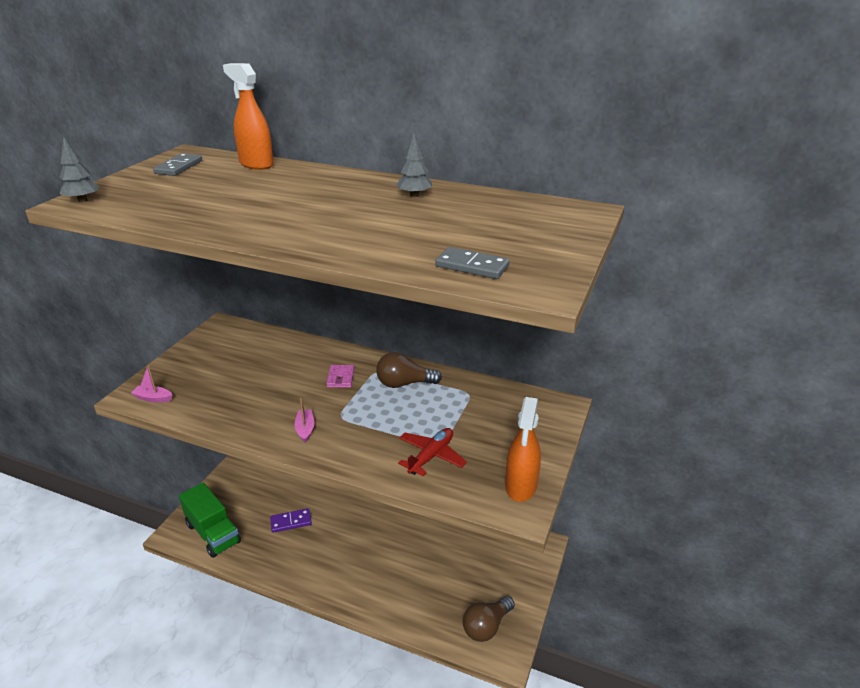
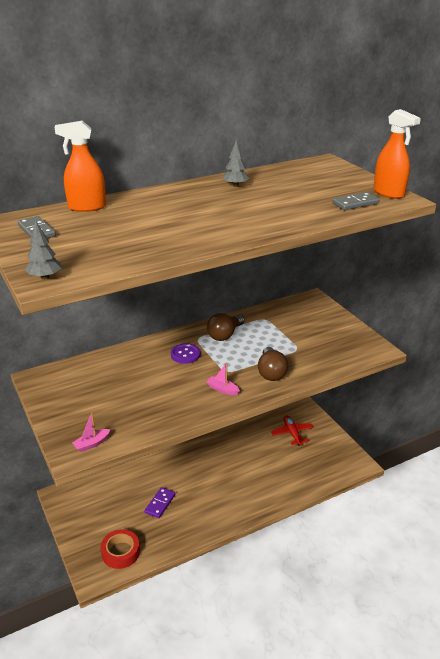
camera: 50 degrees left, 0 degrees up
green truck [179,483,241,558] -> red tape [101,529,140,569]
pink wallet [326,365,354,388] -> purple button [171,343,201,364]
red plane [398,428,467,477] -> red plane moved to [271,415,314,446]
brown light bulb [463,596,515,642] -> brown light bulb moved to [258,347,288,381]
orange spray bottle [505,397,541,502] -> orange spray bottle moved to [374,109,421,199]

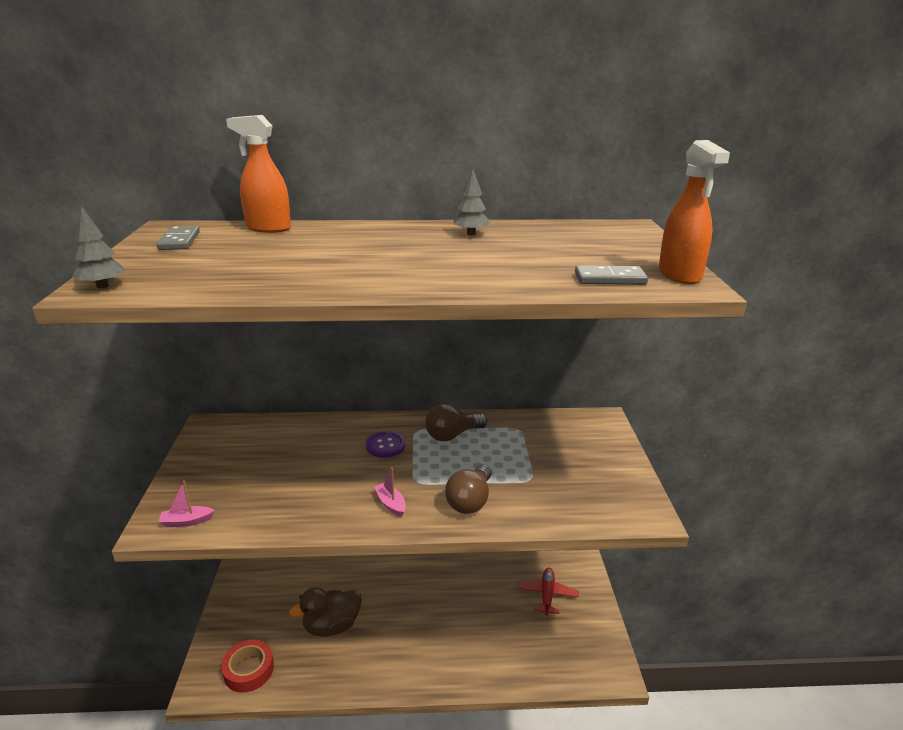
camera: 25 degrees right, 5 degrees down
purple domino [145,487,175,518] -> brown duck [289,587,362,637]

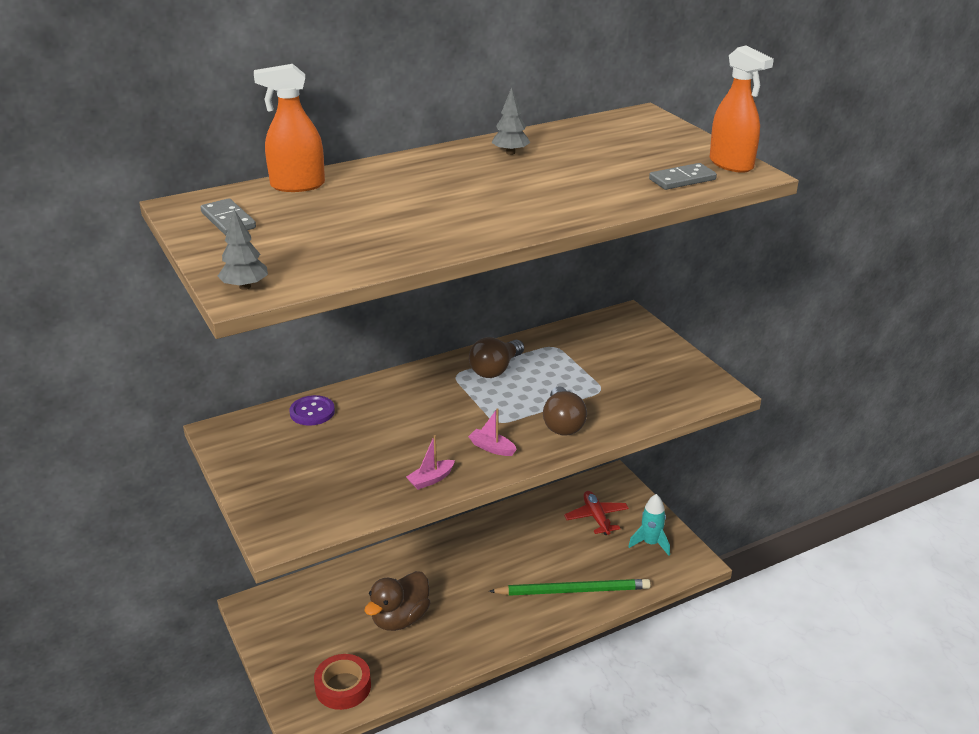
camera: 25 degrees left, 5 degrees up
pink boat [159,481,215,527] -> pink boat moved to [406,435,455,490]
purple button [366,431,405,458] -> purple button moved to [290,395,335,426]
none -> green pencil [489,579,651,596]
none -> turquoise rocket [628,494,670,556]

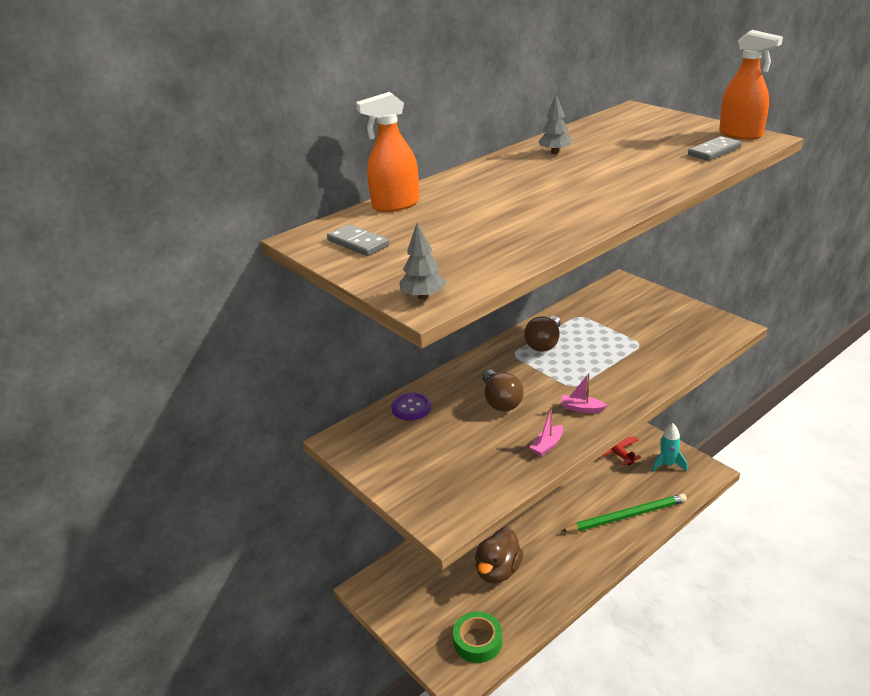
camera: 10 degrees left, 0 degrees up
red tape [314,654,371,710] -> green tape [453,611,502,663]
brown light bulb [543,386,587,436] -> brown light bulb moved to [482,369,523,411]

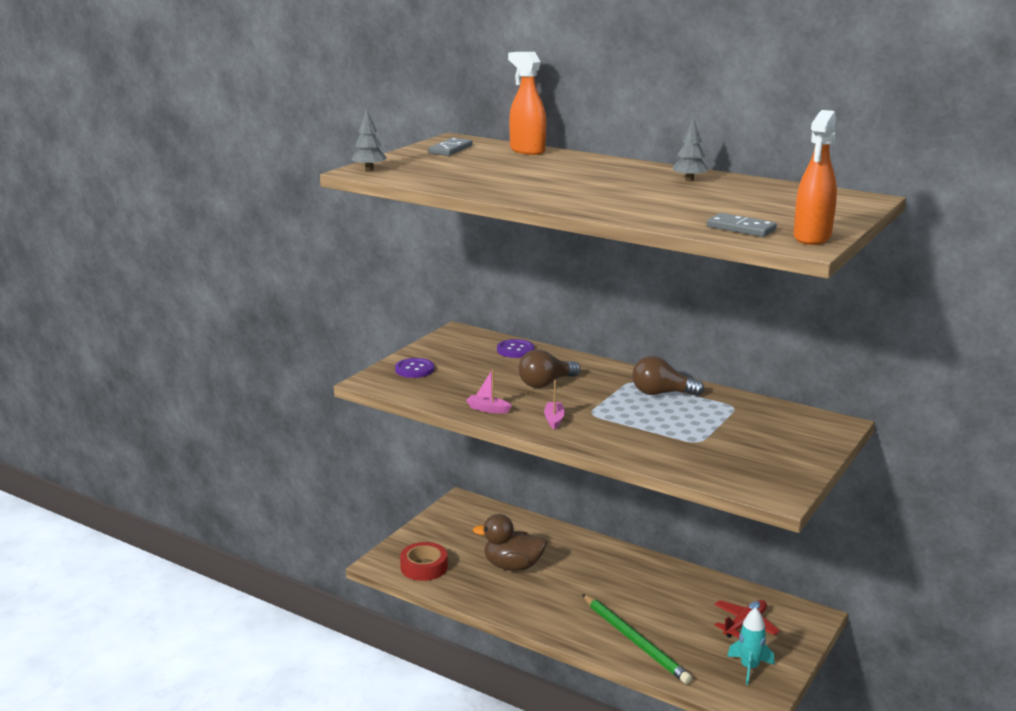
camera: 70 degrees right, 10 degrees down
green tape [453,611,502,663] -> red tape [400,542,448,581]
none -> purple button [395,358,434,378]

